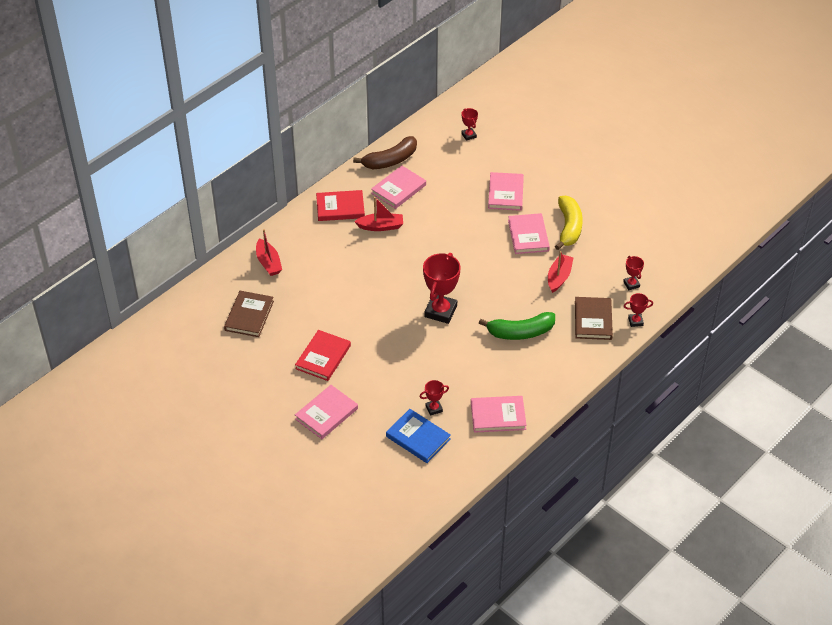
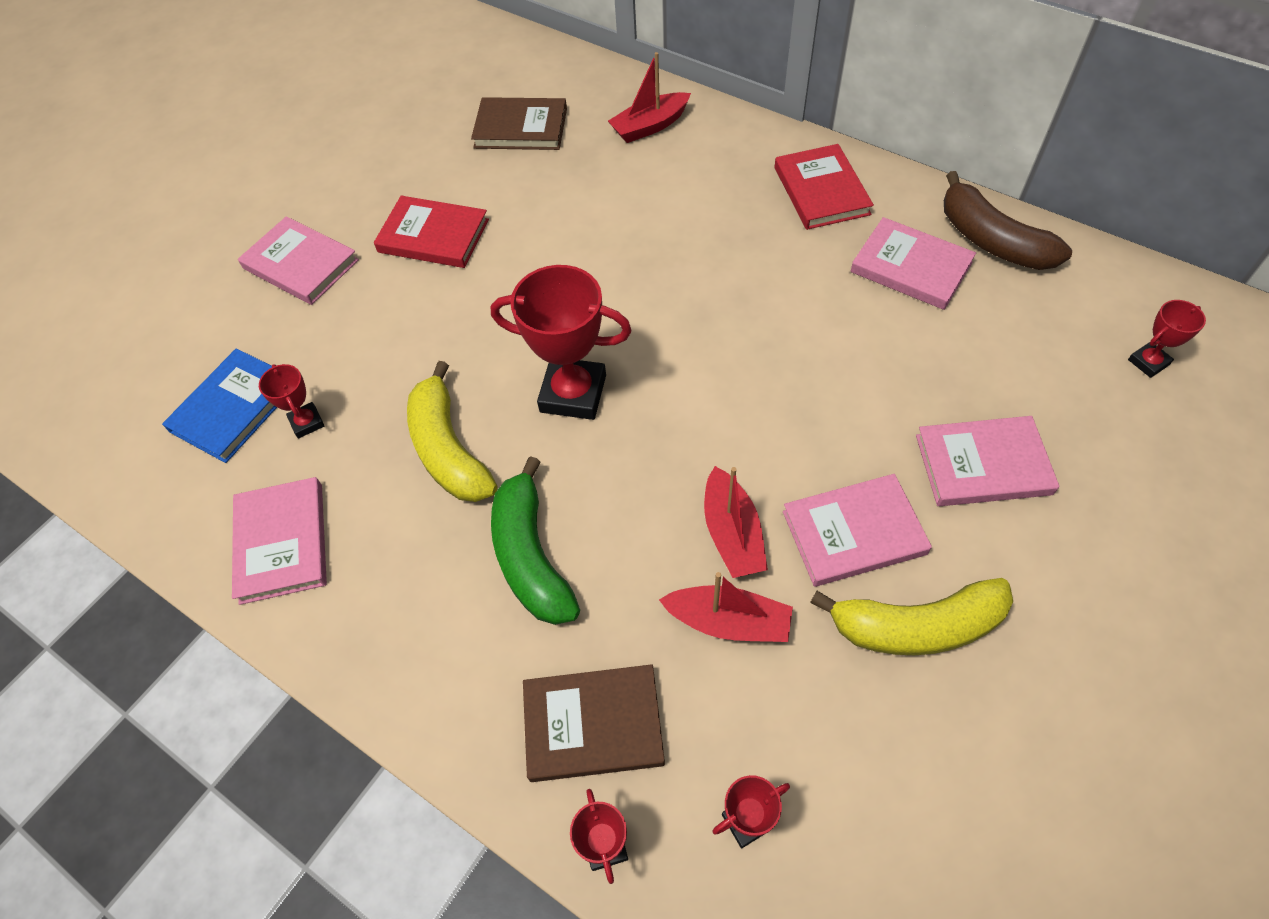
camera: 85 degrees right, 10 degrees up
red boat [354,197,403,231] -> red boat moved to [704,466,768,578]
none -> yellow banana [407,361,497,502]

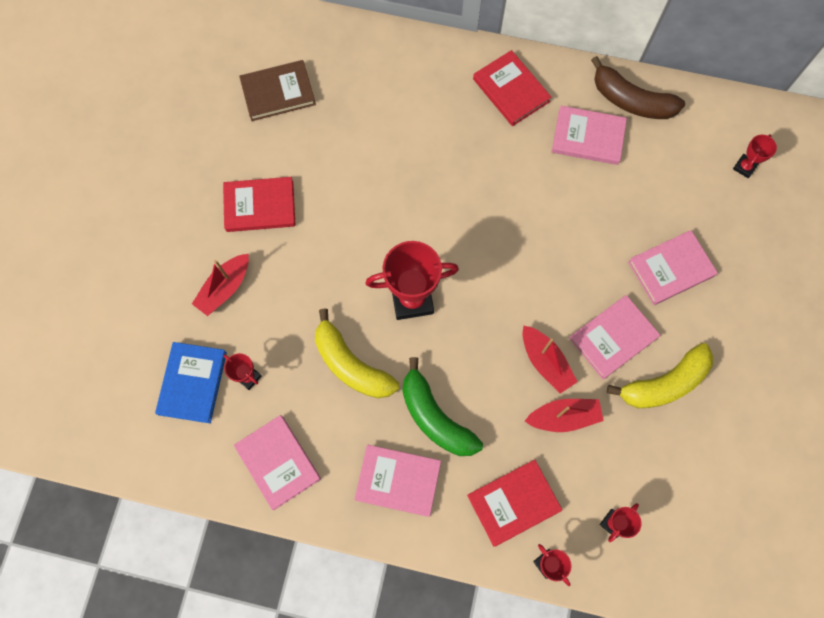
camera: 25 degrees left, 15 degrees up
pink book [238,216,359,305] -> pink book moved to [355,445,441,517]
brown book [523,664,665,782] -> red book [467,460,562,547]
red boat [608,52,691,143] -> red boat moved to [192,254,249,316]

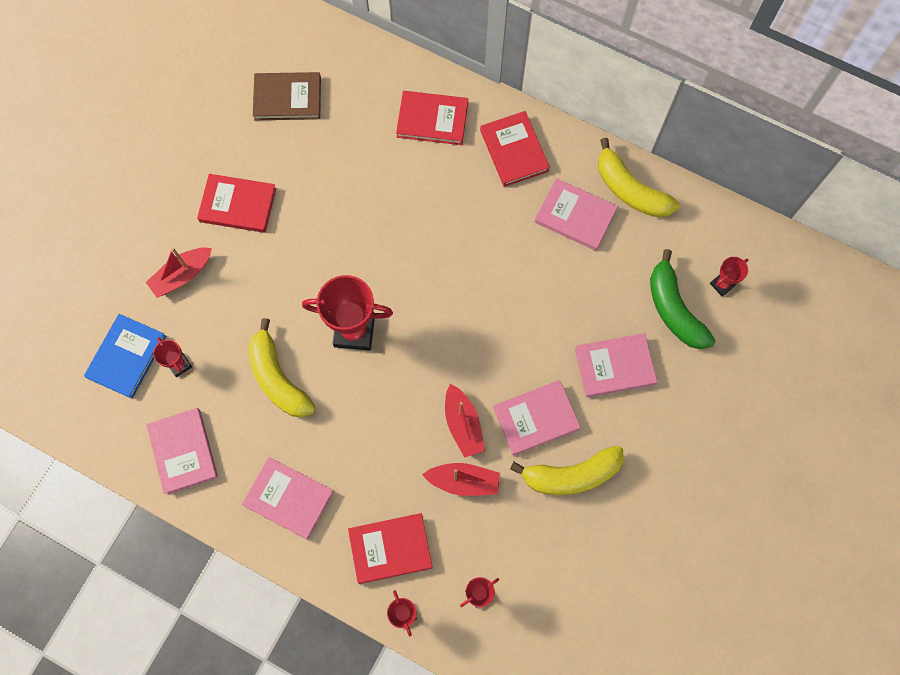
camera: 15 degrees right, 0 degrees up
green banana [402,357,483,456] -> green banana moved to [650,249,716,349]
brown banana [591,56,685,119] -> yellow banana [598,138,680,218]
none -> red book [396,91,468,145]

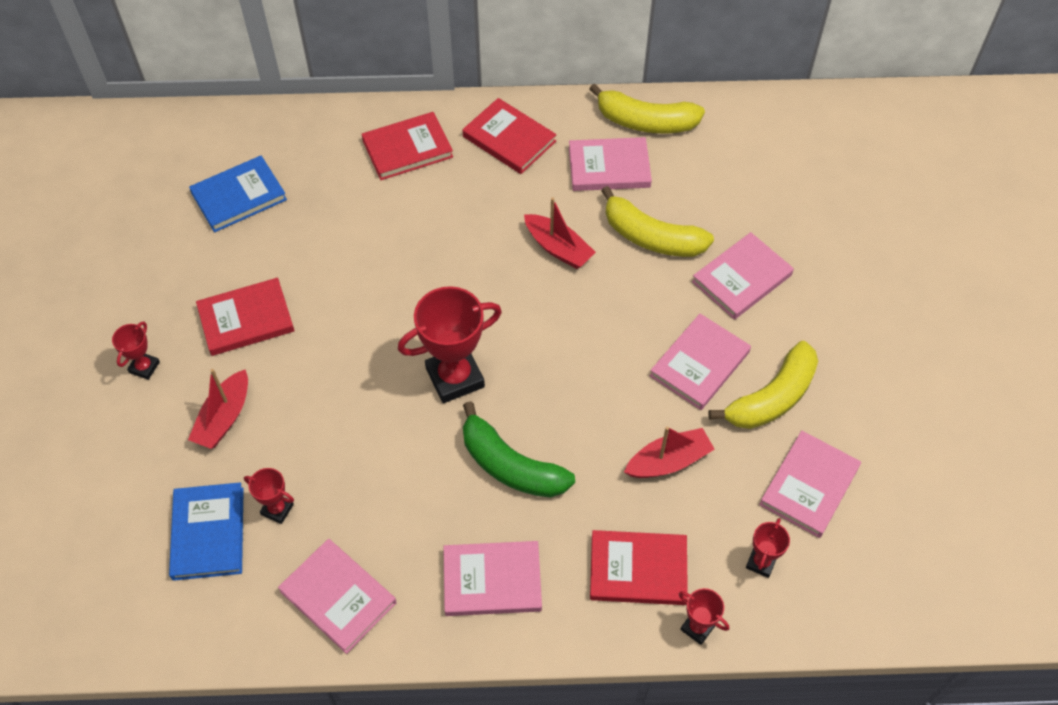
camera: 30 degrees left, 15 degrees down
yellow banana [248,318,316,418] -> yellow banana moved to [601,186,714,257]
brown book [253,72,321,120] -> blue book [189,156,287,232]
red book [348,513,433,584] -> red book turned 45 degrees clockwise [590,530,688,605]
red boat [445,384,485,458] -> red boat moved to [524,197,596,269]
green banana [650,249,716,349] -> green banana moved to [463,401,575,498]
red trophy [710,257,748,296] -> red trophy moved to [112,322,160,380]
none -> pink book [759,431,861,538]

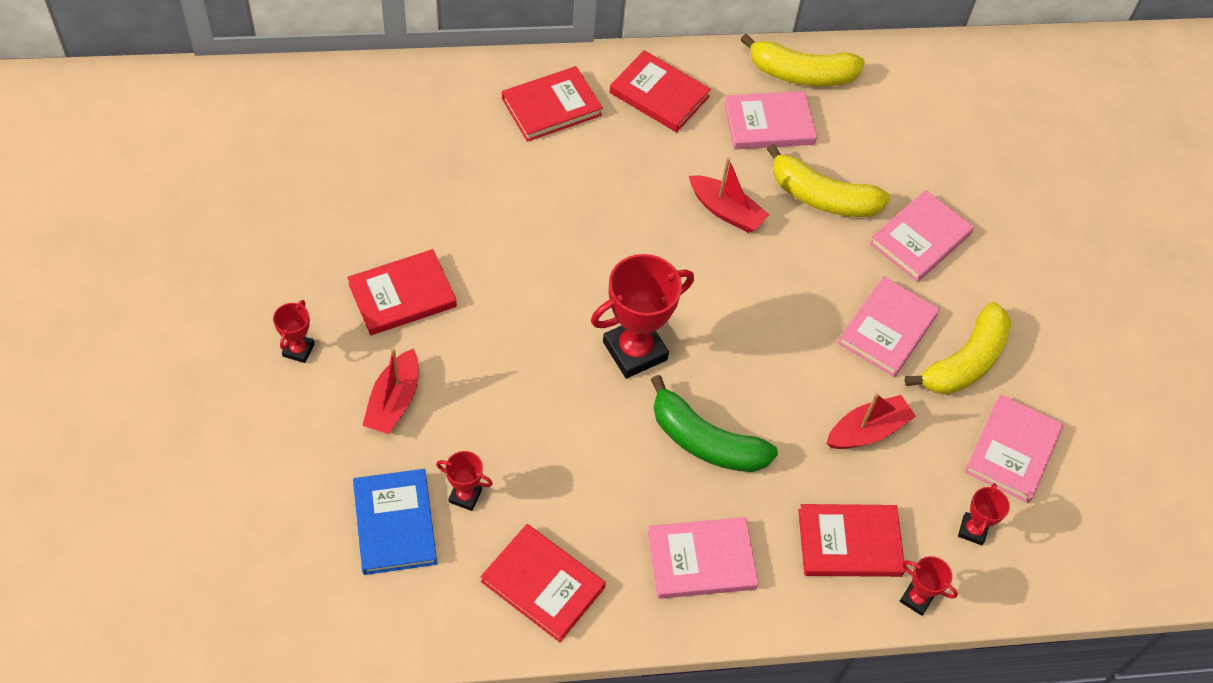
camera: 10 degrees left, 0 degrees up
blue book [189,156,287,232] -> none
pink book [278,539,396,654] -> red book [481,524,606,642]

